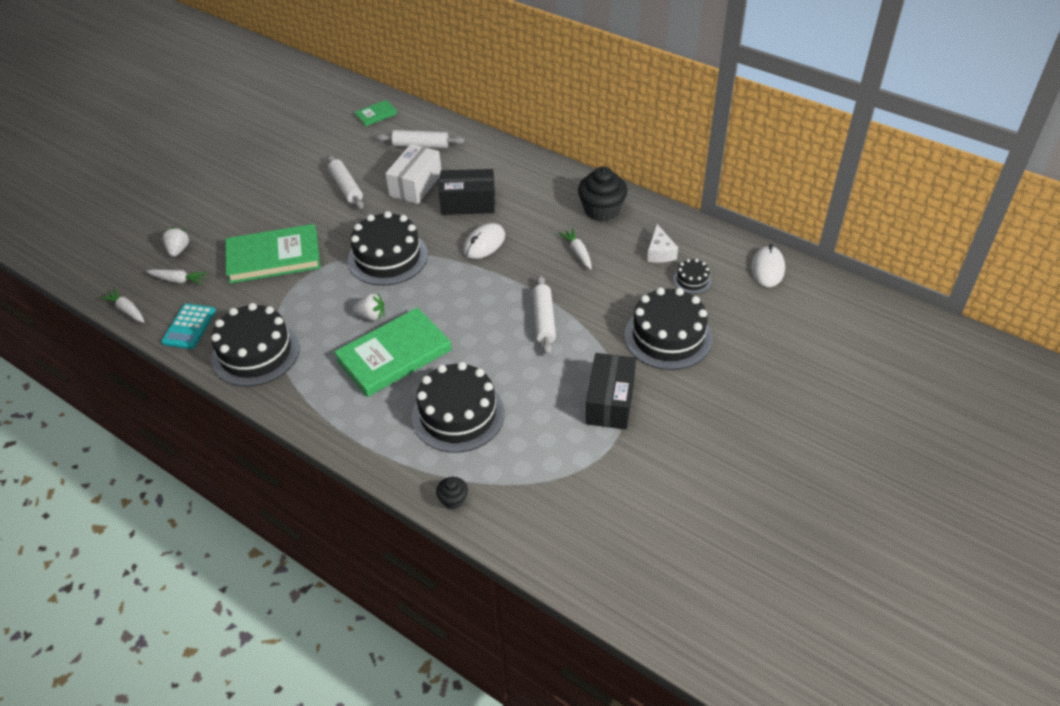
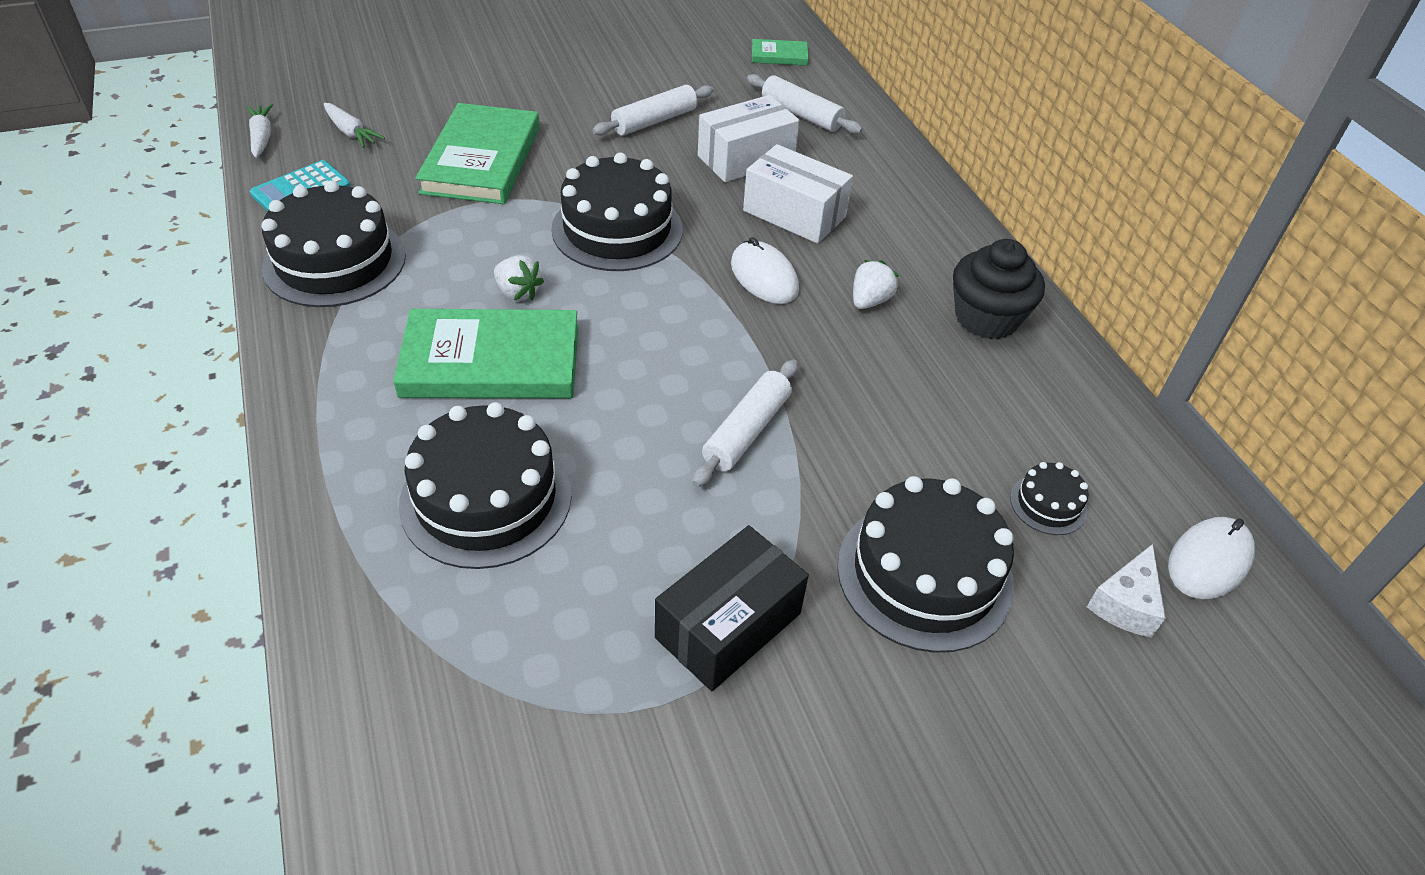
camera: 30 degrees right, 0 degrees up
white strawberry [162,227,190,257] -> white strawberry moved to [853,260,899,309]
green book [225,224,321,284] -> green book turned 75 degrees clockwise [415,103,540,204]
white rolling pin [327,155,364,209] -> white rolling pin turned 45 degrees clockwise [592,85,714,136]
black cupcake [436,477,468,509] -> none
black box [439,169,495,215] -> white box [743,144,853,244]
white mouse [463,223,505,259] -> white mouse turned 75 degrees clockwise [731,237,799,304]
white carrot [558,228,592,270] -> none
white cheese [647,224,678,263] -> white cheese moved to [1087,544,1166,637]

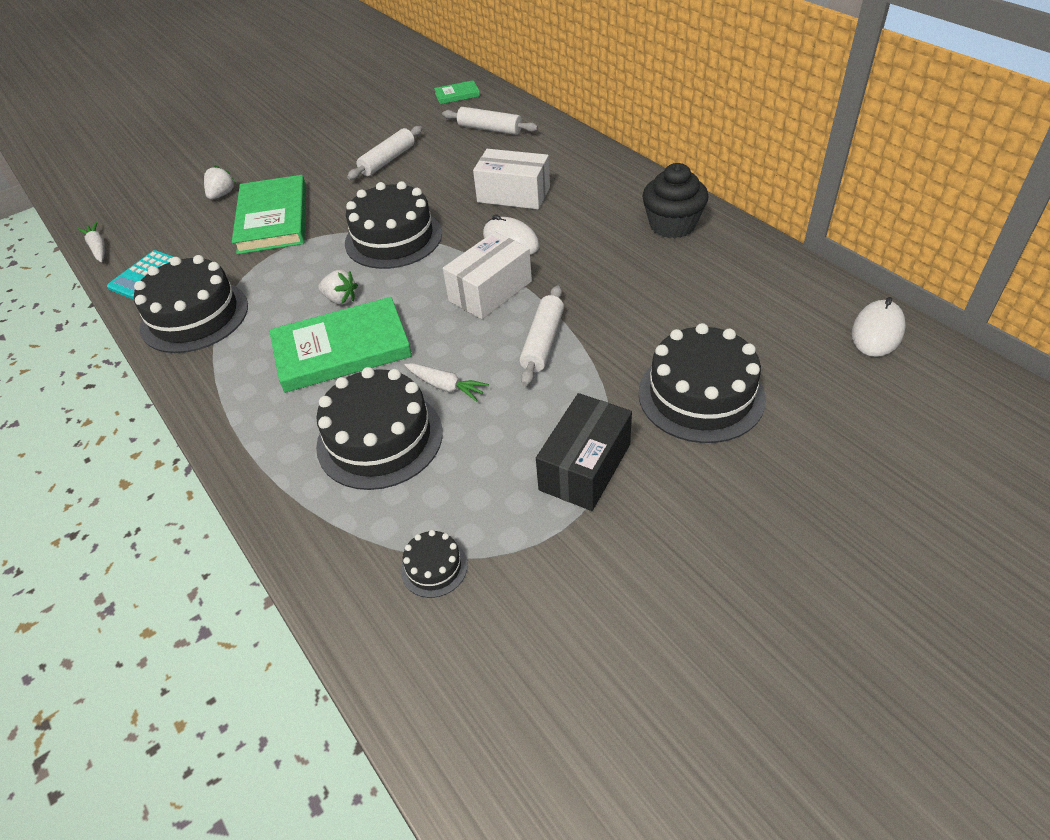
camera: 10 degrees left, 0 degrees up
white carrot [324,103,385,148] -> white carrot moved to [404,363,489,402]
white box [698,95,800,183] -> white box moved to [443,232,532,319]
white strawberry [853,260,899,309] -> white strawberry moved to [204,165,236,200]
black cake [1010,462,1089,535] -> black cake moved to [401,530,468,598]
white cheese [1087,544,1166,637] -> none

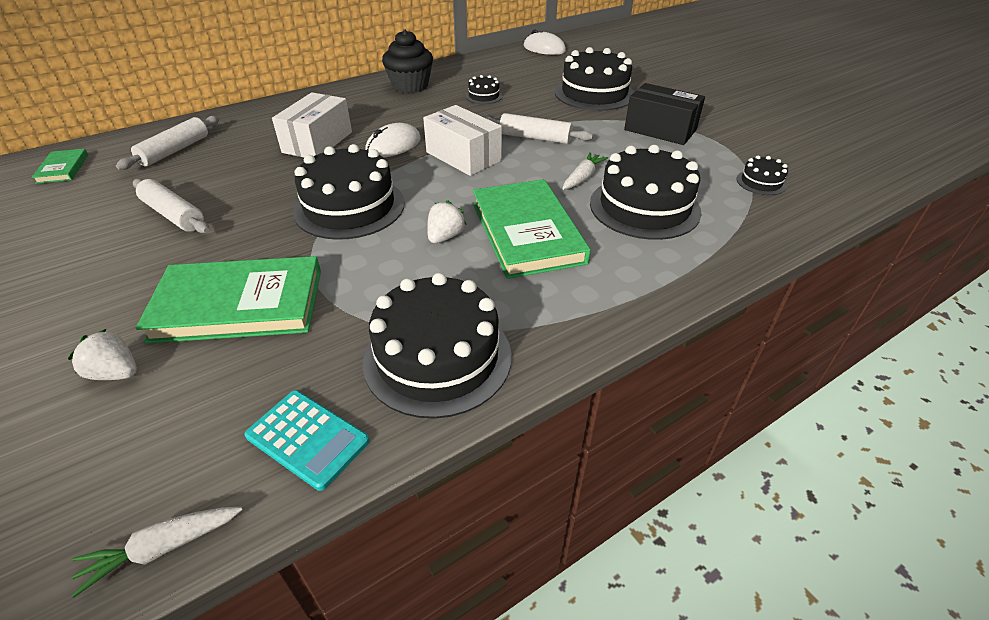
camera: 90 degrees left, 5 degrees down
none -> black cake [465,75,503,104]

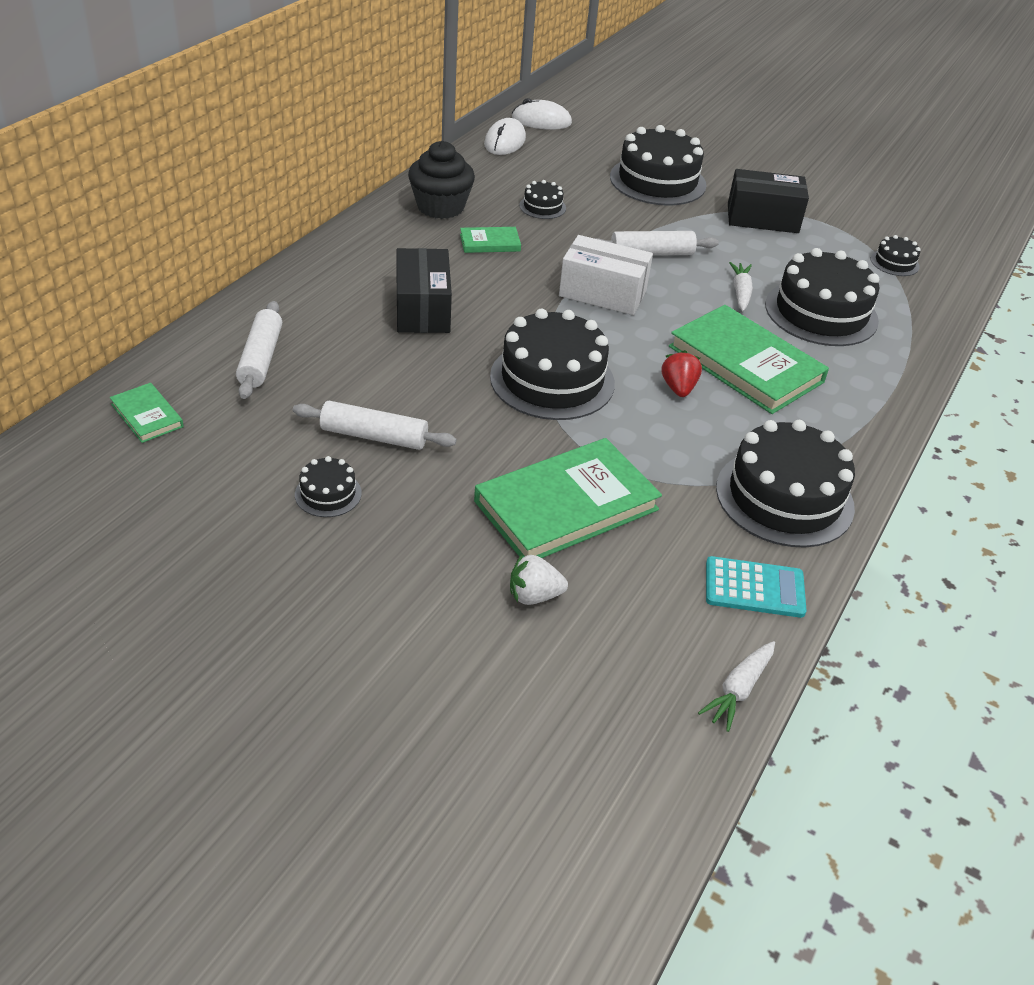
camera: 30 degrees left, 0 degrees up
white box [272,92,352,158] -> black box [396,248,452,333]
white mouse [365,123,421,158] -> white mouse moved to [484,118,526,155]
white strawberry [427,200,467,243] -> red strawberry [662,350,702,397]
none -> black cake [295,456,362,517]
none -> green book [460,227,521,253]

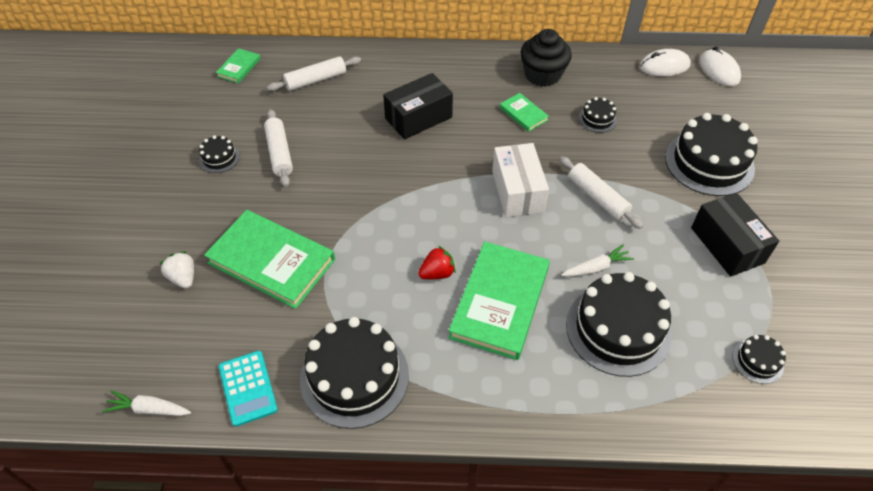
camera: 65 degrees right, 10 degrees up
black cake [490,309,615,420] -> none

